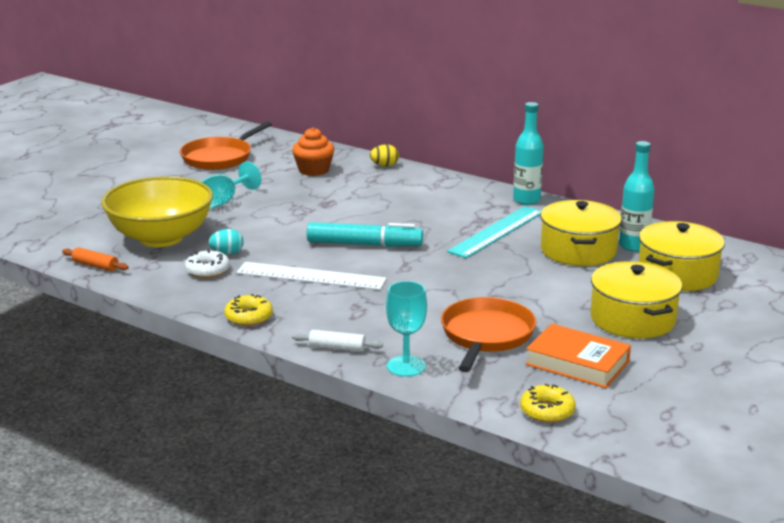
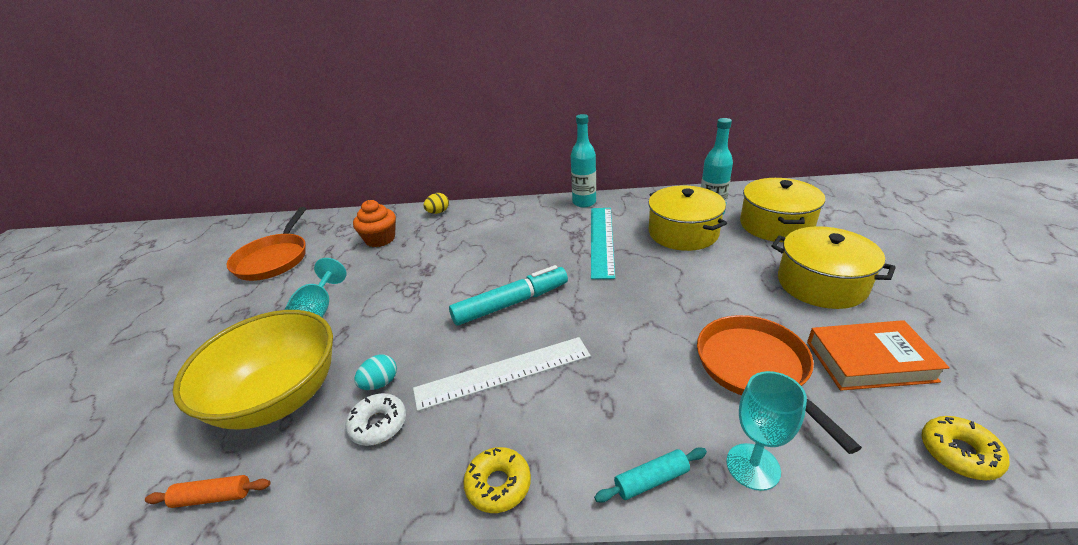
camera: 30 degrees left, 10 degrees up
white rolling pin [292,330,383,352] -> turquoise rolling pin [594,447,707,503]

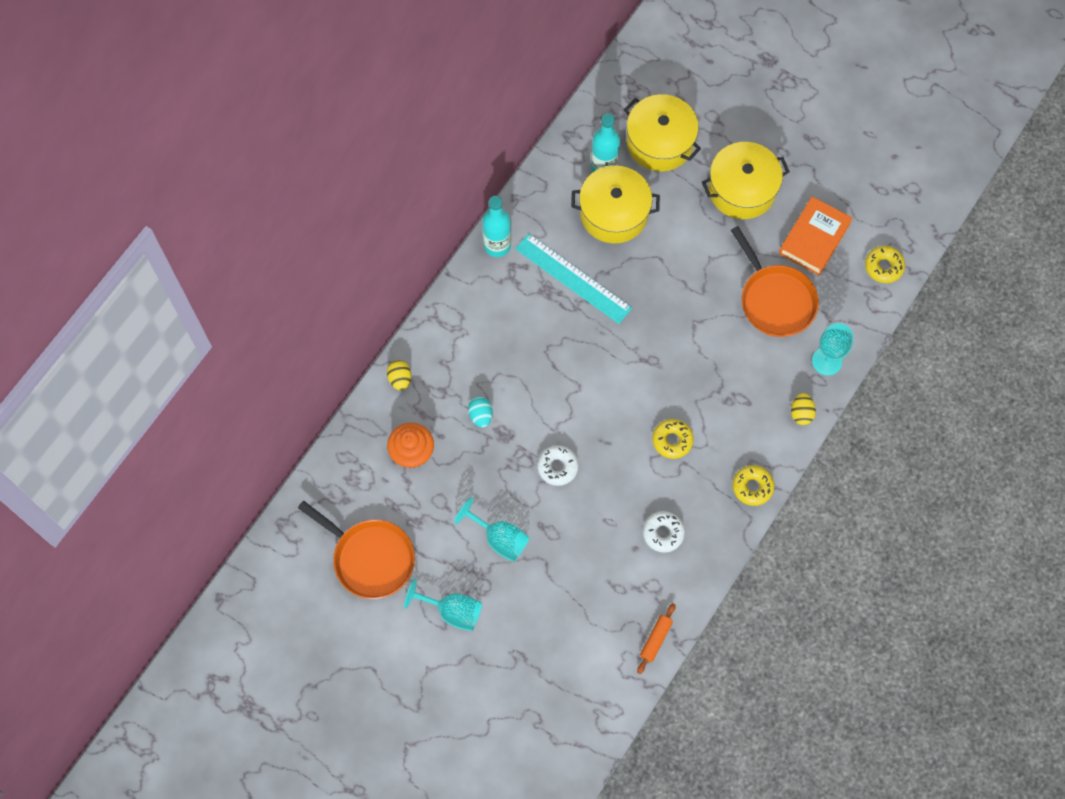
camera: 60 degrees left, 35 degrees up
yellow bowl [172,310,333,430] -> none
turquoise egg [354,354,397,390] -> turquoise egg moved to [468,397,493,428]
white ruler [413,337,591,411] -> yellow donut [652,419,694,459]
turquoise marker [449,265,568,326] -> none
turquoise rolling pin [594,447,707,503] -> yellow egg [791,393,816,425]
orange pan [697,315,862,454] -> orange pan turned 135 degrees counterclockwise [731,226,819,337]
none -> turquoise goblet [404,578,482,631]
none -> white donut [537,445,579,486]

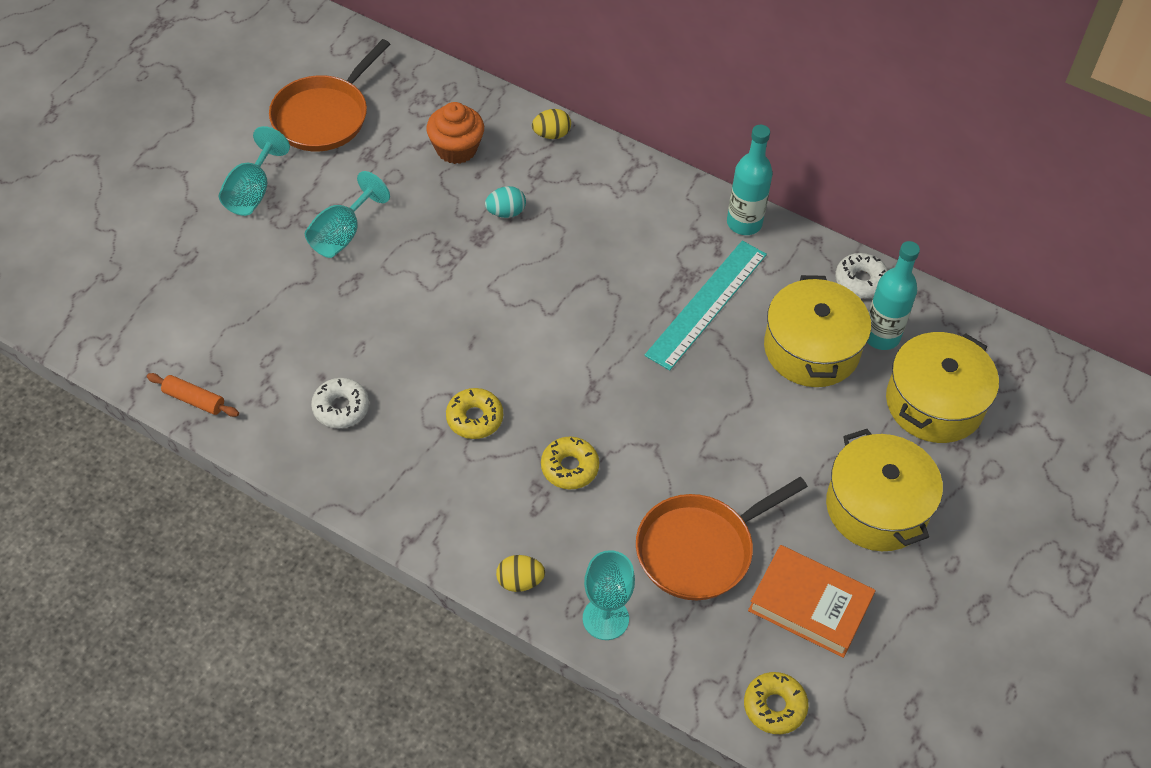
camera: 85 degrees right, 15 degrees down
white donut [537,445,579,486] -> white donut moved to [835,253,888,298]
yellow donut [733,465,774,506] -> yellow donut moved to [541,436,599,489]

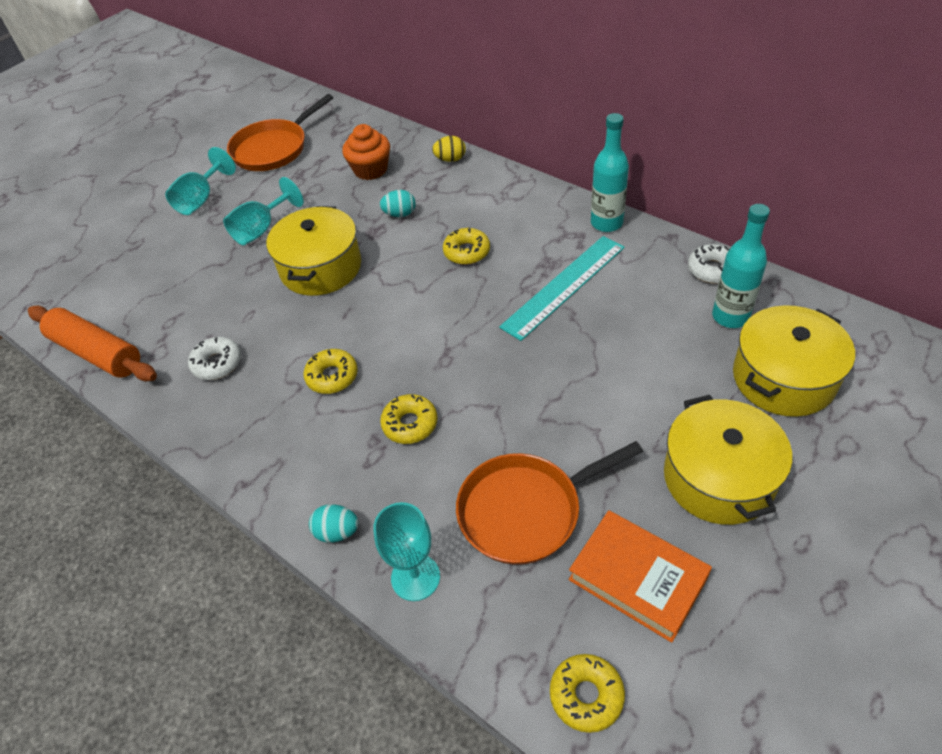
camera: 15 degrees right, 5 degrees down
orange rolling pin [147,373,239,417] -> orange rolling pin [28,305,157,381], size x1.99
yellow egg [496,555,545,592] -> turquoise egg [309,504,359,543]
yellow pot [764,275,871,387] -> yellow pot moved to [267,206,361,296]
none -> yellow donut [443,228,490,265]

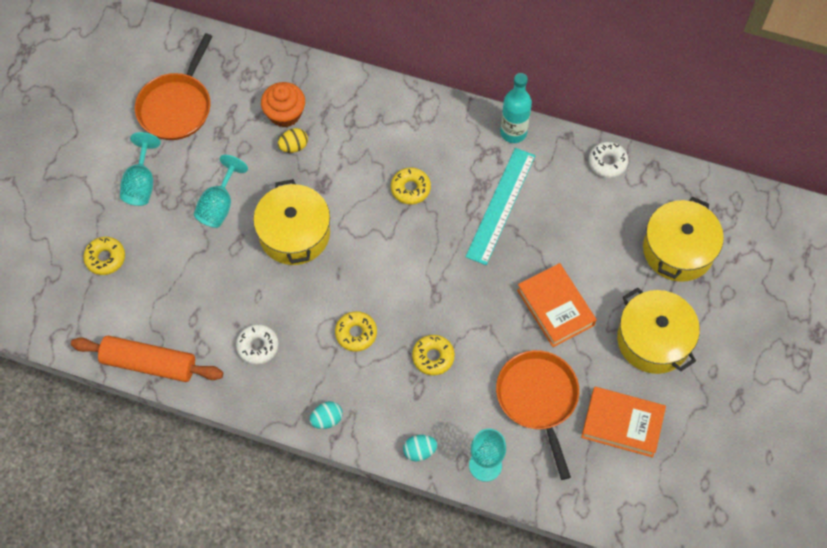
camera: 25 degrees left, 15 degrees up
turquoise egg [380,190,416,217] -> turquoise egg moved to [310,401,343,429]
yellow egg [432,136,466,162] -> yellow egg moved to [278,128,308,153]
orange pan [456,441,643,565] -> orange pan turned 120 degrees clockwise [496,350,579,480]
yellow donut [550,654,625,733] -> yellow donut moved to [83,237,125,275]
turquoise bottle [712,204,770,328] -> none
none -> orange book [517,263,597,347]

